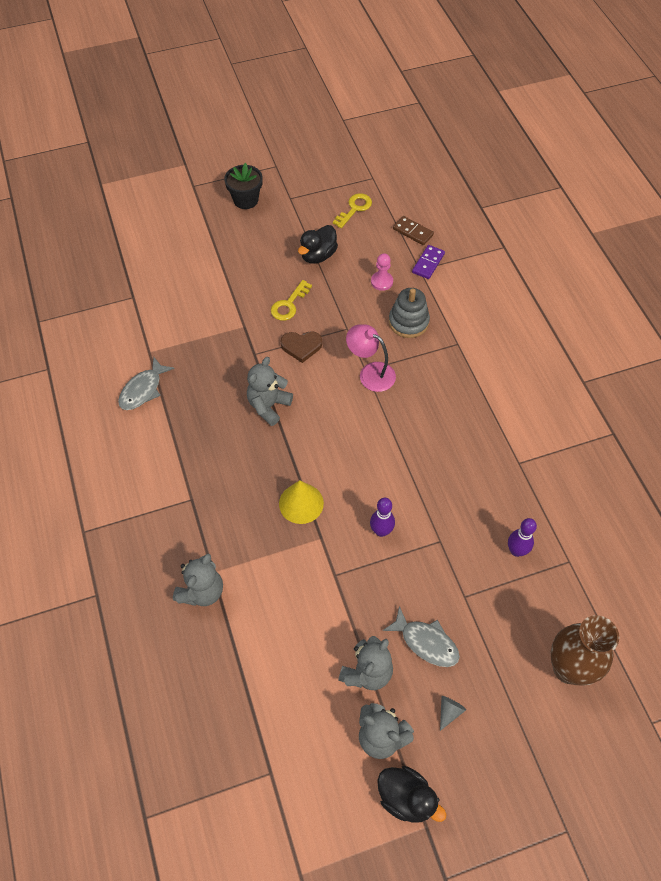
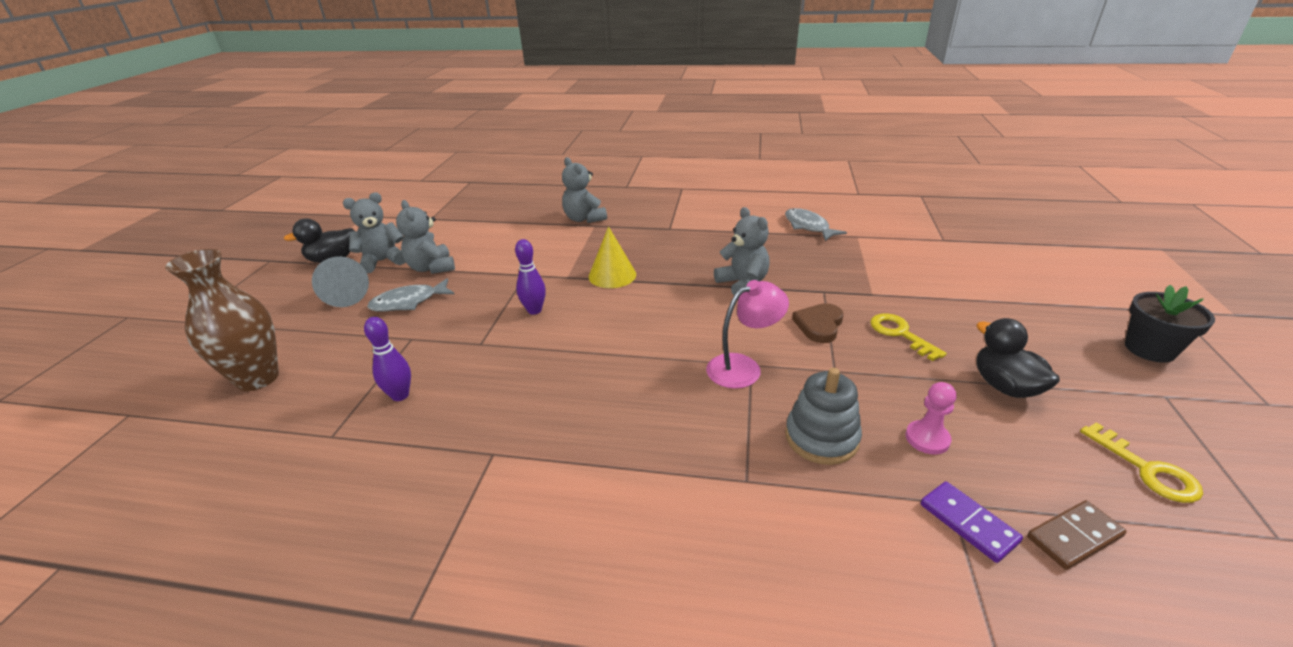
camera: 120 degrees right, 25 degrees down
grey cone [440,696,466,731] -> grey cone [312,256,369,307], size x1.86

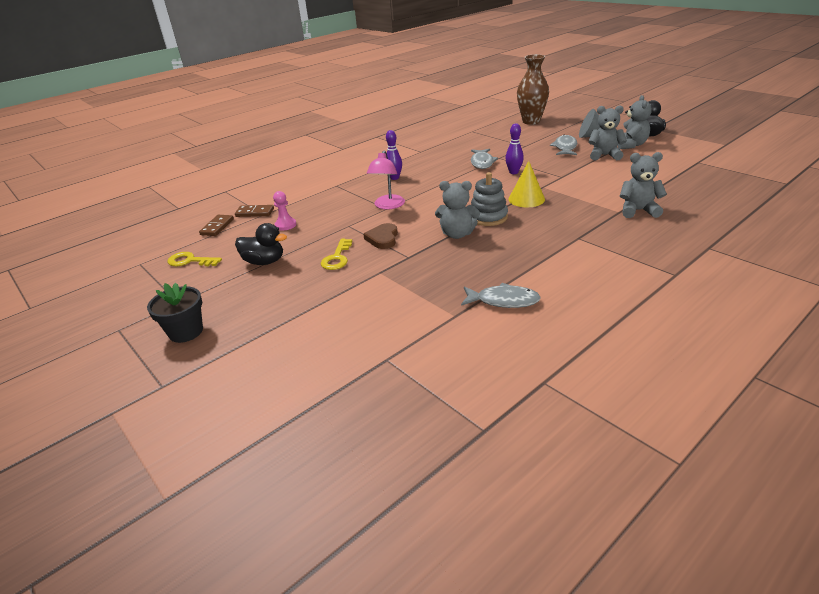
camera: 130 degrees right, 0 degrees up
purple bowling pin [364,317,411,401] -> purple bowling pin moved to [386,130,402,180]
grey stacking toy [785,368,862,465] -> grey stacking toy moved to [471,172,508,226]
brown heart [792,303,843,343] -> brown heart turned 150 degrees counterclockwise [363,223,398,249]
yellow key [870,313,947,361] -> yellow key turned 90 degrees clockwise [321,239,352,270]
purple domino [921,481,1023,563] -> brown domino [235,205,274,217]
none -> grey fish [471,149,498,169]

